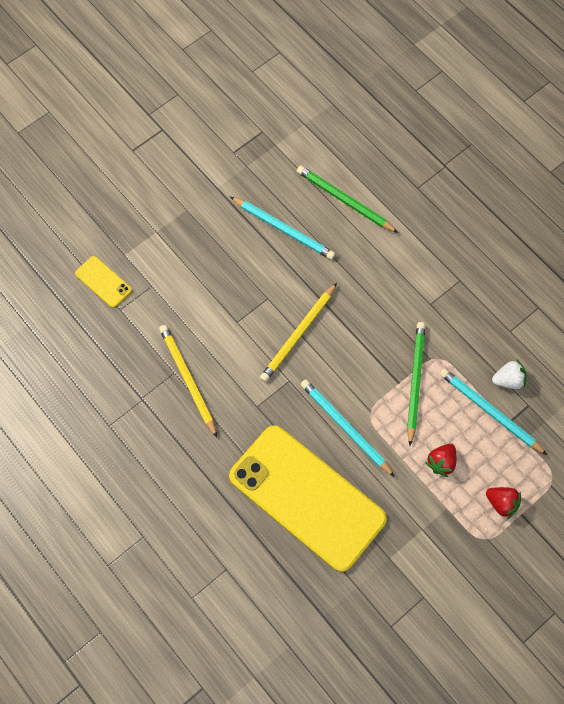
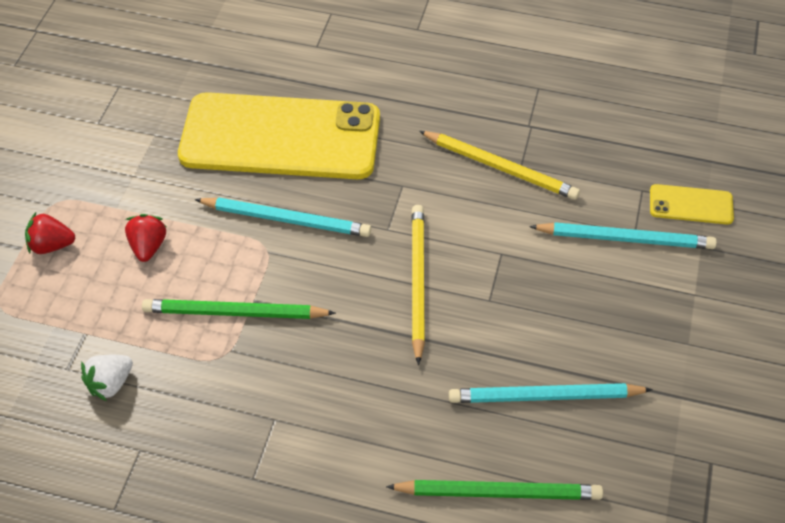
camera: 145 degrees right, 15 degrees down
green pencil [407,322,426,446] -> green pencil turned 120 degrees clockwise [142,299,336,319]
turquoise pencil [440,368,547,455] -> turquoise pencil moved to [529,222,717,249]

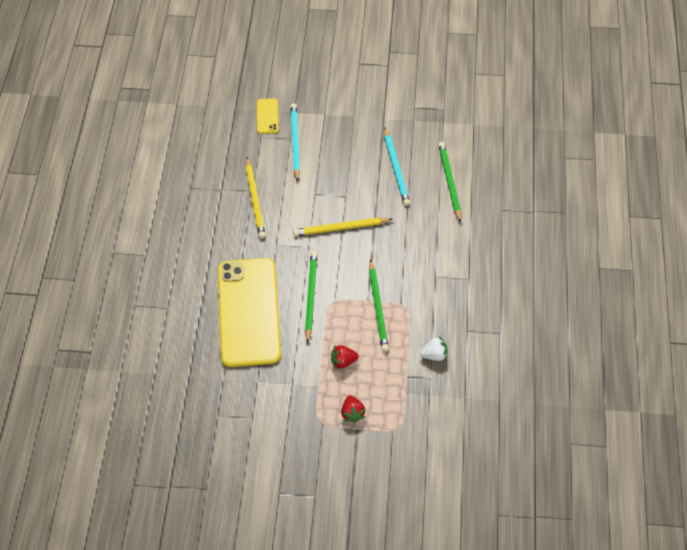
camera: 100 degrees left, 5 degrees up
white strawberry [81,355,133,401] -> white strawberry turned 45 degrees counterclockwise [420,336,448,361]
turquoise pencil [195,198,371,237] -> green pencil [305,251,317,344]
yellow pencil [419,131,580,200] -> yellow pencil turned 150 degrees clockwise [246,158,266,238]

